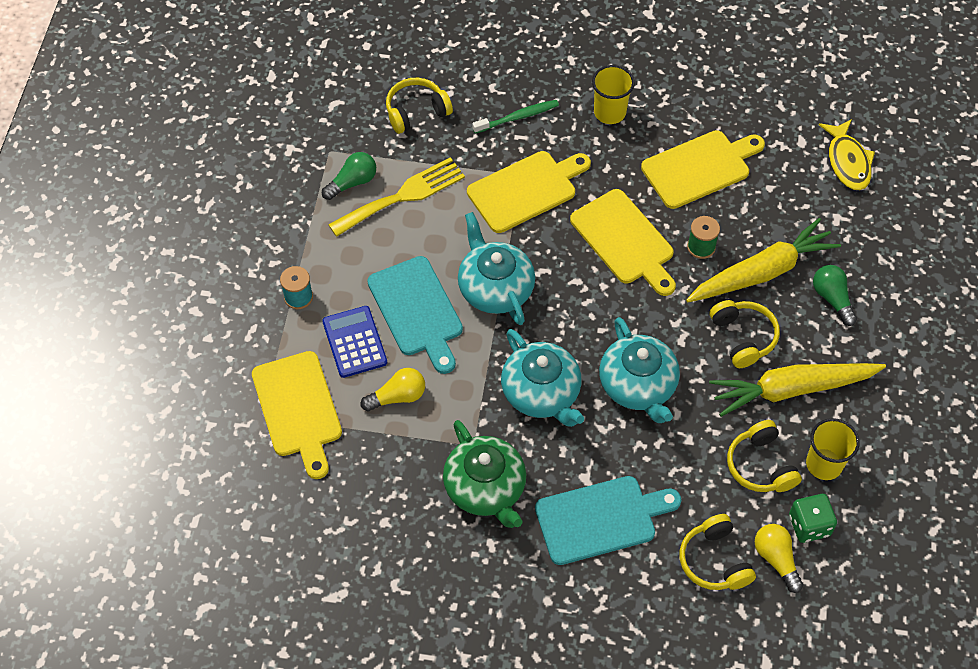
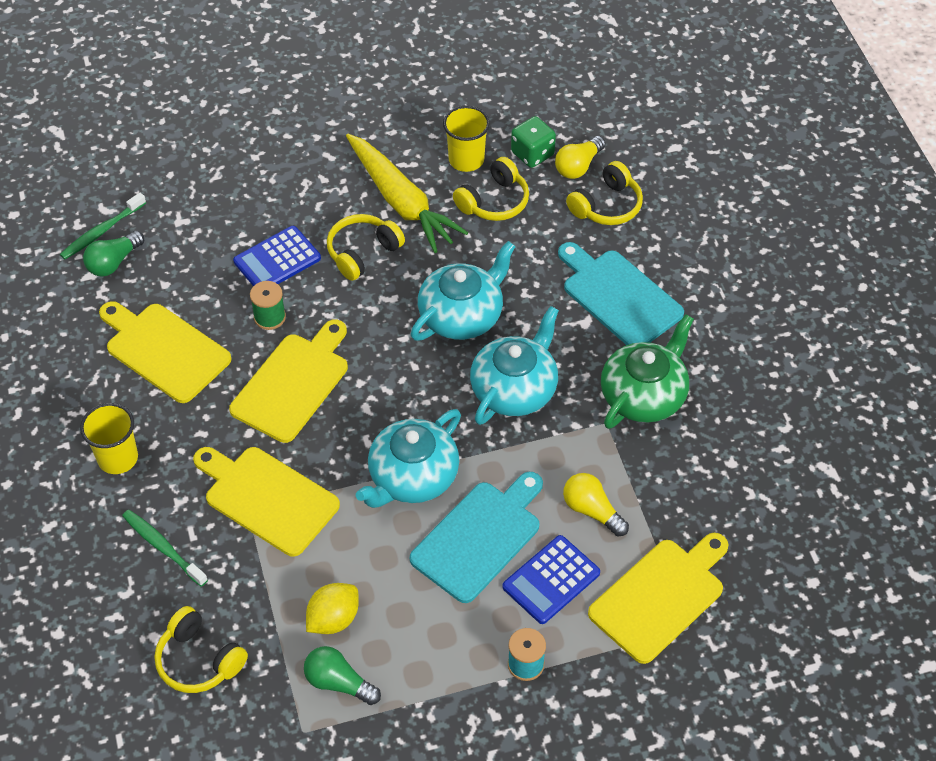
camera: 115 degrees left, 5 degrees down
yellow fork [328,157,465,237] -> yellow lemon [306,583,359,634]
yellow carrot [686,218,841,302] -> blue calculator [233,226,321,286]
green light bulb [813,265,857,326] -> green light bulb moved to [83,231,144,277]
yellow fish [819,119,875,190] -> green toothbrush [60,192,146,259]

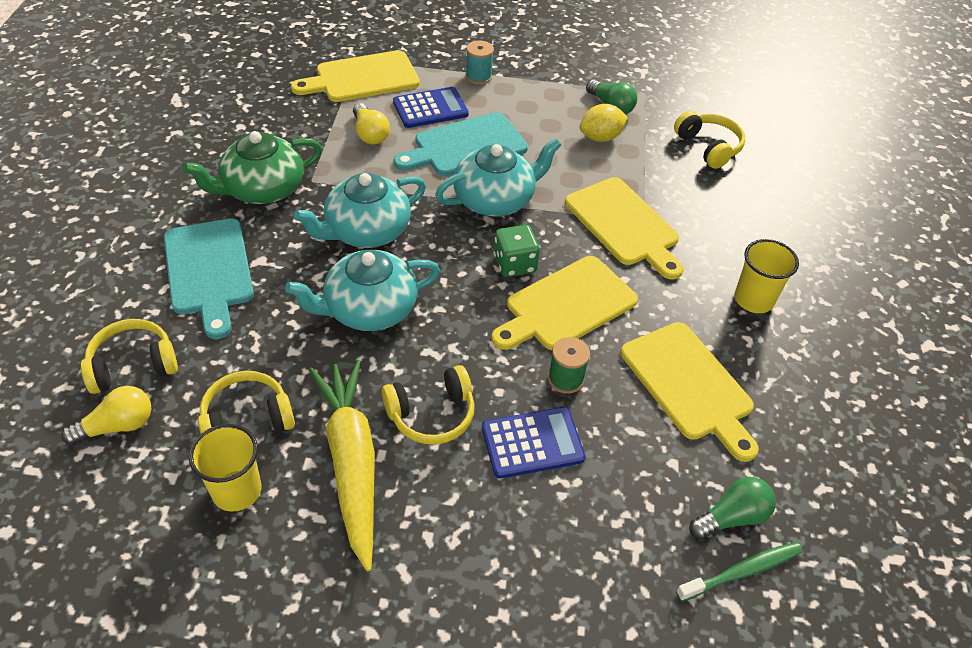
camera: 160 degrees left, 5 degrees down
green toothbrush [122,510,208,587] -> none
green dice [511,116,556,168] -> green dice moved to [494,225,540,277]

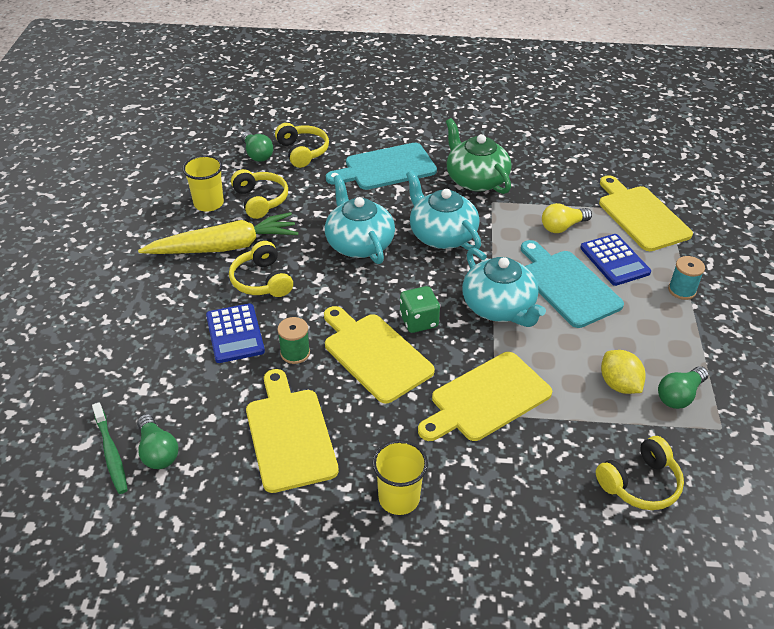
camera: 90 degrees right, 5 degrees down
yellow light bulb [61,386,151,446] -> green light bulb [241,131,273,162]
yellow cutting board [621,322,759,462] -> yellow cutting board turned 105 degrees clockwise [246,369,339,493]

